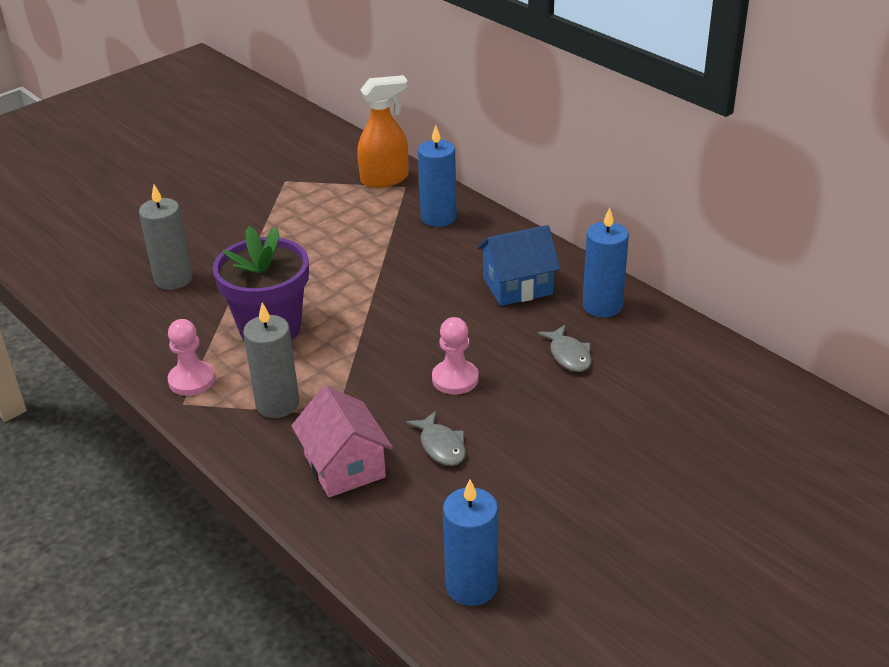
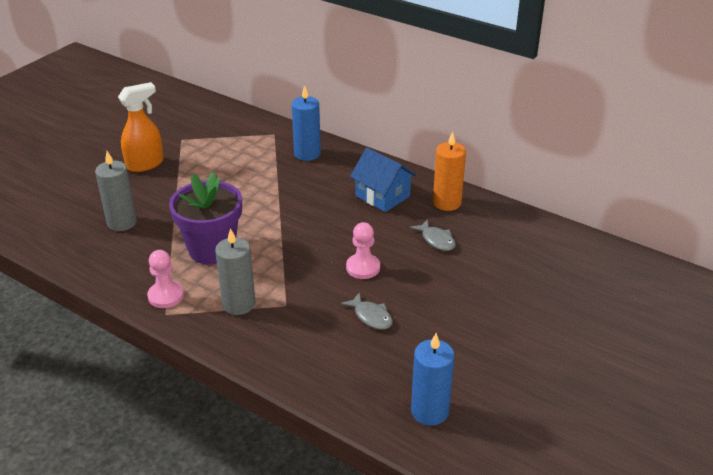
camera: 15 degrees left, 0 degrees up
pink house [291,385,393,497] -> none
orange spray bottle [357,75,408,188] -> orange spray bottle moved to [118,82,164,172]
blue house [477,225,561,306] -> blue house turned 75 degrees clockwise [350,148,416,212]
blue candle [583,207,629,317] -> orange candle [433,132,466,211]

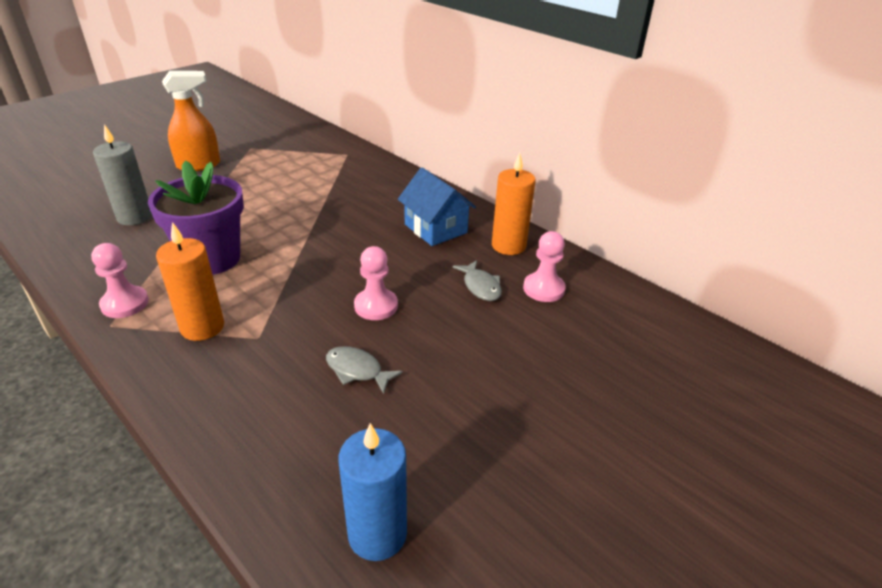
camera: 10 degrees right, 0 degrees up
grey candle [215,228,256,315] -> orange candle [156,222,224,341]
blue candle [292,86,321,161] -> none
grey fish [341,293,393,330] -> grey fish turned 150 degrees clockwise [326,346,403,394]
none -> pink pawn [523,231,566,302]

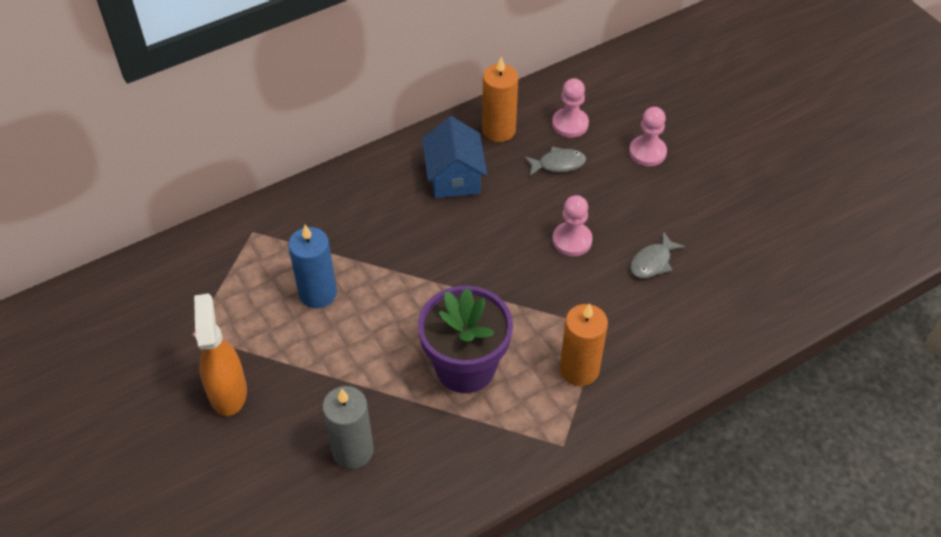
camera: 75 degrees left, 15 degrees up
pink pawn [91,243,149,318] -> pink pawn moved to [629,107,667,166]
blue candle [339,423,407,561] -> blue candle moved to [288,225,337,308]
blue house [398,167,476,246] -> blue house turned 75 degrees counterclockwise [422,116,487,198]

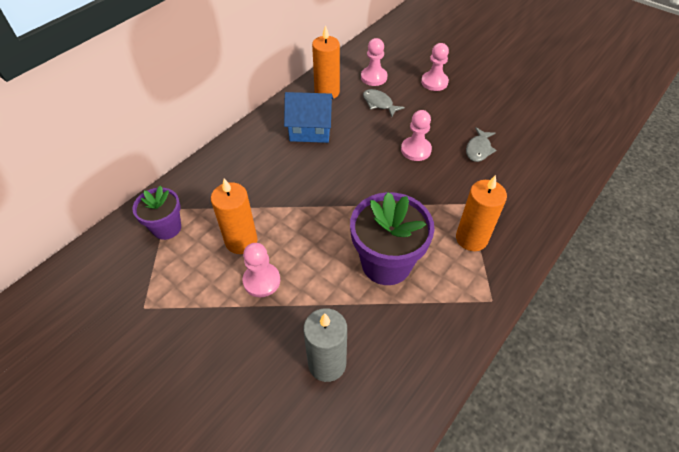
camera: 20 degrees left, 0 degrees up
orange spray bottle [194,293,247,416] -> none
blue candle [288,225,337,308] -> orange candle [211,179,258,254]
blue house [422,116,487,198] -> blue house turned 60 degrees counterclockwise [284,92,333,143]
grey fish [524,147,586,176] -> grey fish turned 105 degrees counterclockwise [363,89,405,117]
none -> purple flower pot [132,185,181,240]
none -> pink pawn [243,243,280,297]

